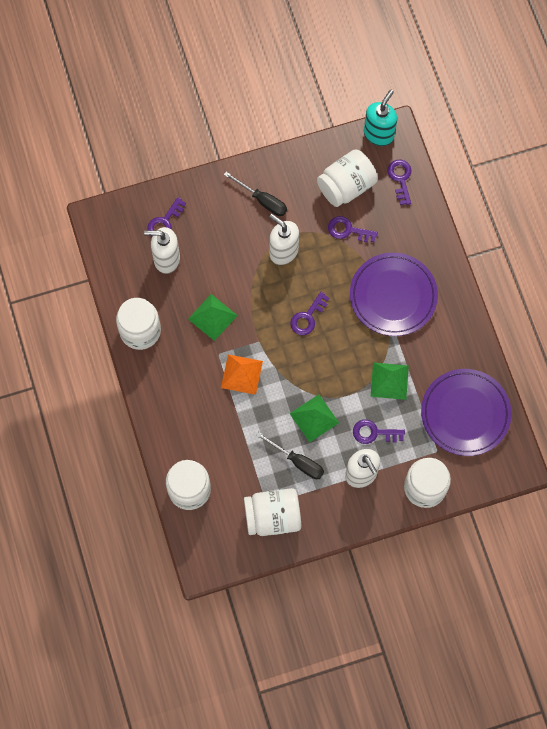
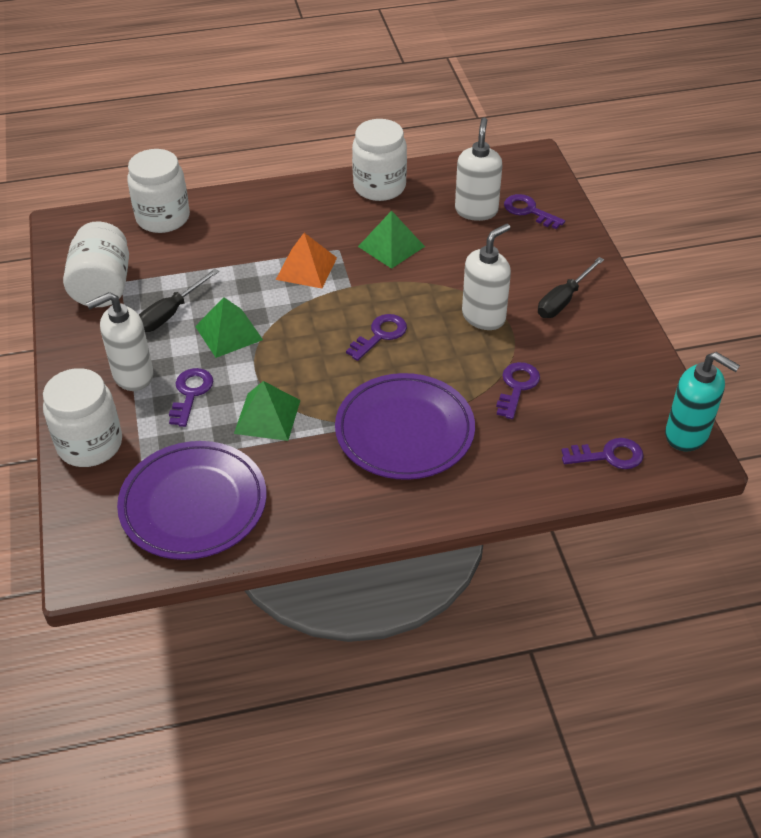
camera: 95 degrees right, 25 degrees down
purple key [290,292,329,335] -> purple key turned 90 degrees clockwise [346,314,407,361]
white jar [317,149,378,207] -> none

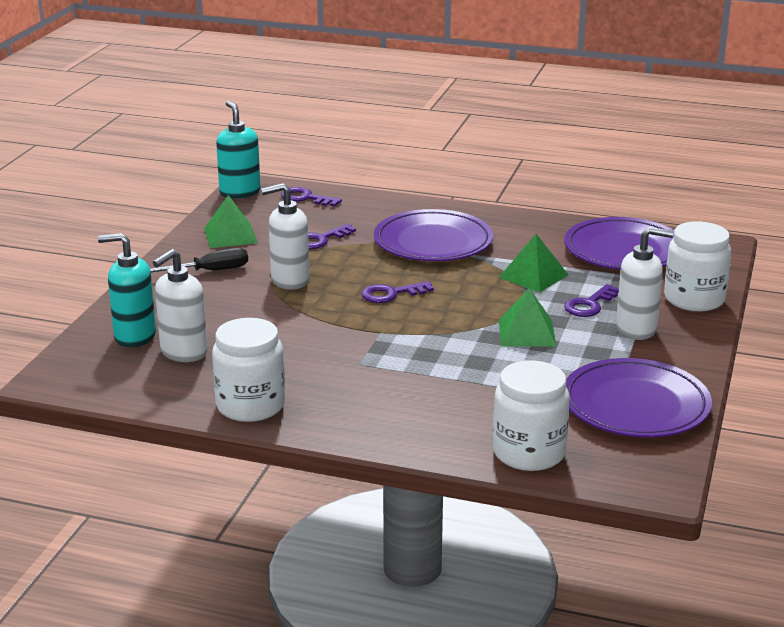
camera: 150 degrees left, 20 degrees down
white jar [63,221,129,307] -> purple plate [566,358,712,437]
black screwdriver [139,269,219,332] -> none
orange pyramid [276,233,337,288] -> none
green pyramid [358,211,425,269] -> green pyramid moved to [204,195,258,248]
purple key [504,194,565,229] -> turquoise soap dispenser [98,233,156,348]

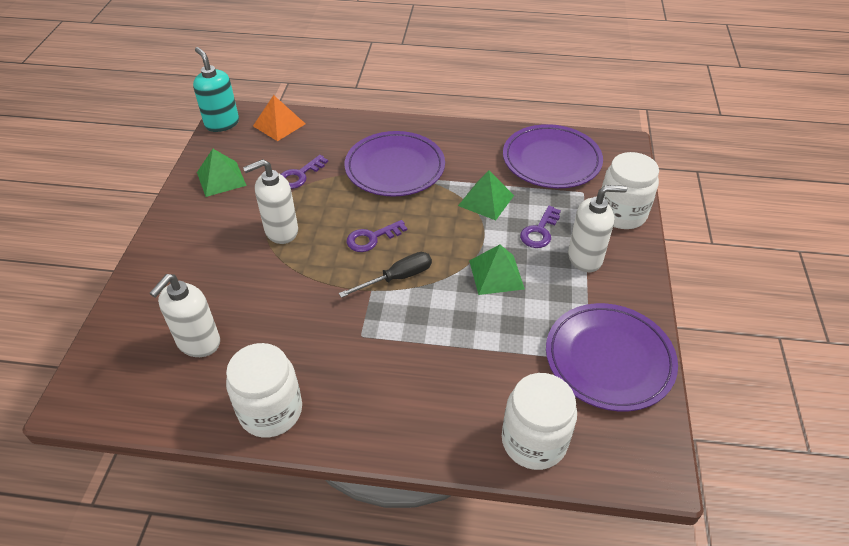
camera: 10 degrees left, 20 degrees up
turquoise soap dispenser [98,233,156,348] -> none
black screwdriver [150,248,248,273] -> black screwdriver moved to [339,252,432,298]
purple key [281,187,342,207] -> orange pyramid [253,95,305,141]

